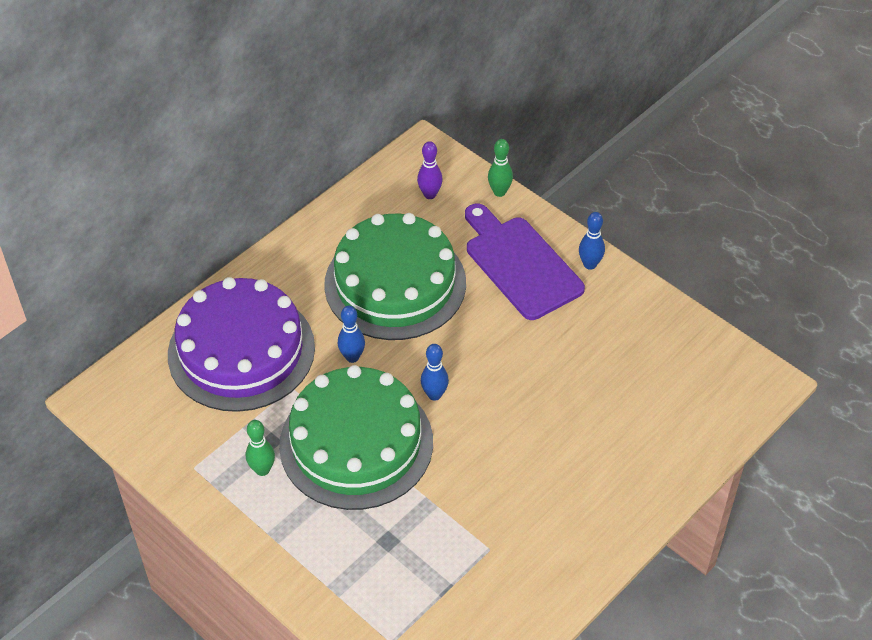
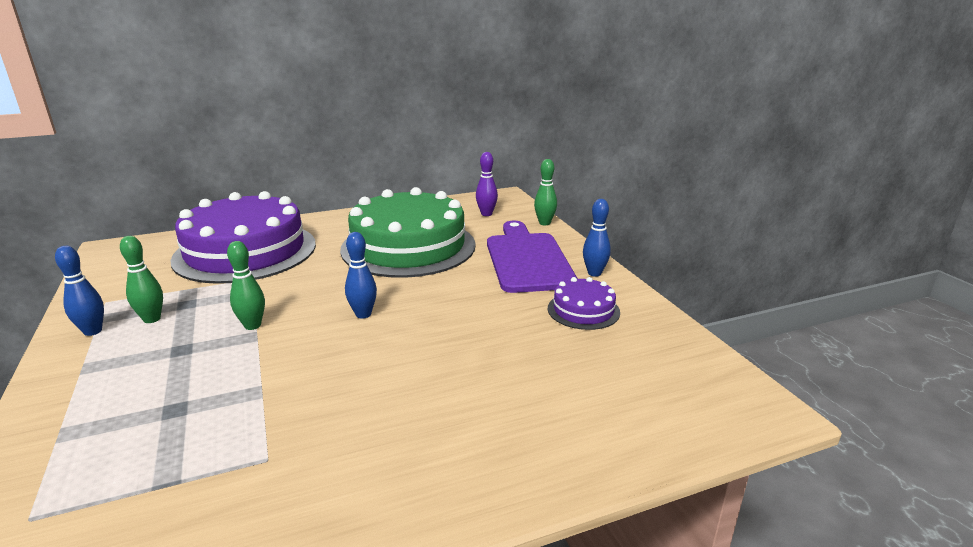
camera: 25 degrees right, 25 degrees down
green cake [279,365,433,510] -> green bowling pin [227,241,265,330]
blue bowling pin [338,306,365,363] -> blue bowling pin moved to [55,246,104,336]
none -> purple cake [548,277,620,330]

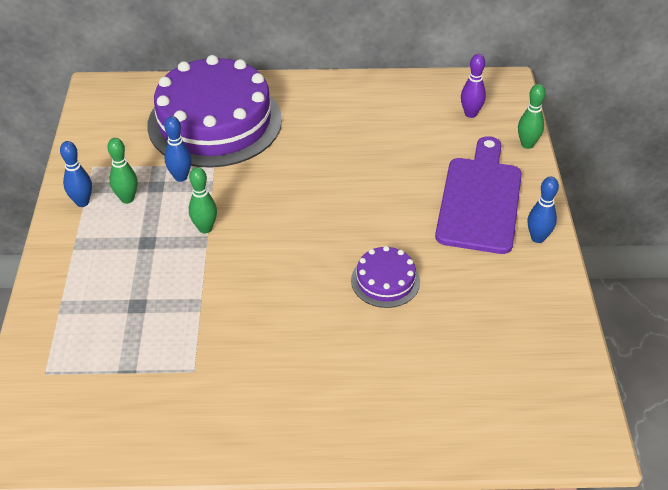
camera: 20 degrees right, 20 degrees up
green cake [340,187,476,278] -> none
blue bowling pin [345,232,377,319] -> blue bowling pin moved to [164,116,192,182]
purple cake [548,277,620,330] -> purple cake moved to [351,246,420,308]

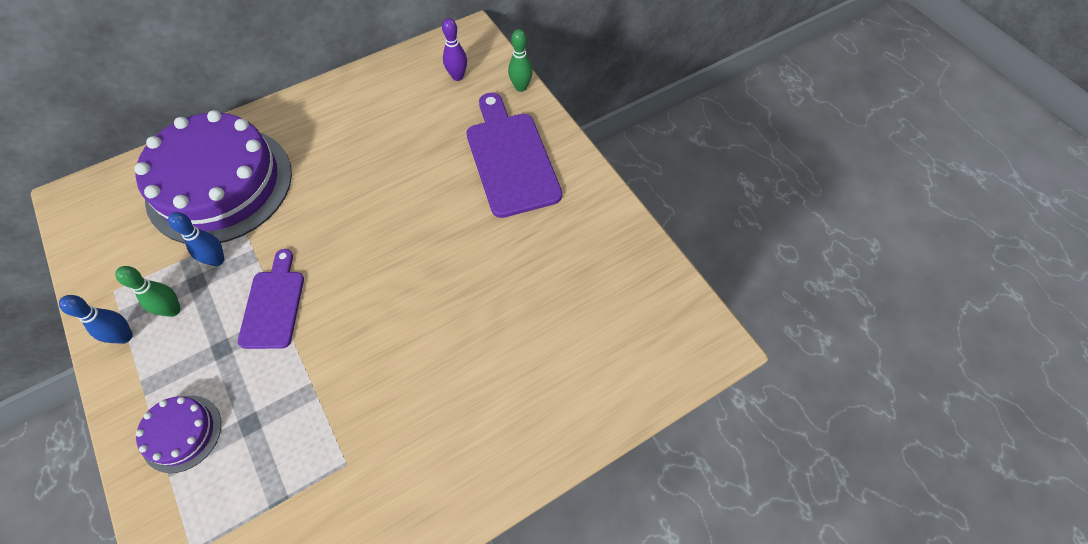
camera: 30 degrees left, 15 degrees up
green bowling pin [189,167,217,233] -> purple cutting board [238,249,304,349]
purple cake [351,246,420,308] -> purple cake moved to [136,396,221,473]
blue bowling pin [528,177,559,243] -> none

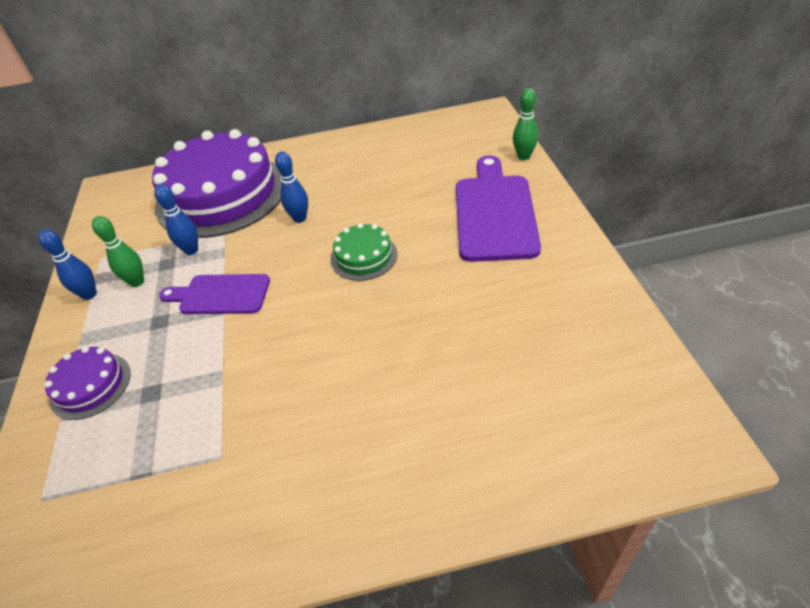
camera: 25 degrees right, 15 degrees down
purple cutting board [238,249,304,349] -> purple cutting board turned 105 degrees counterclockwise [159,274,270,314]
purple bowling pin [442,18,467,81] -> none
none -> blue bowling pin [275,151,308,223]
none -> green cake [330,223,397,281]

